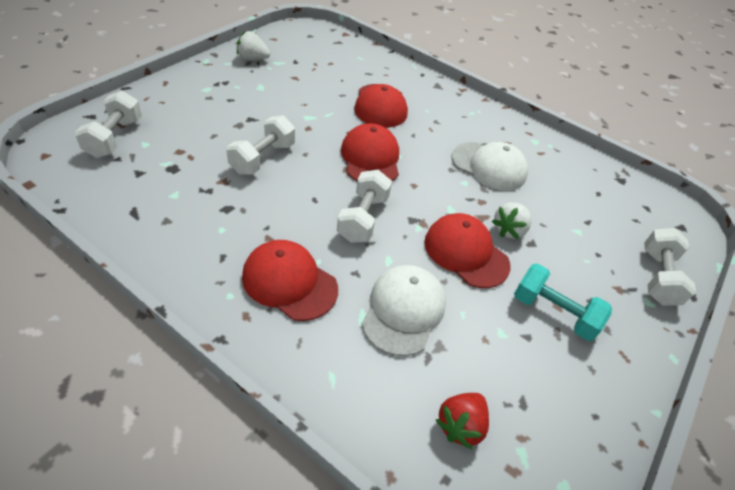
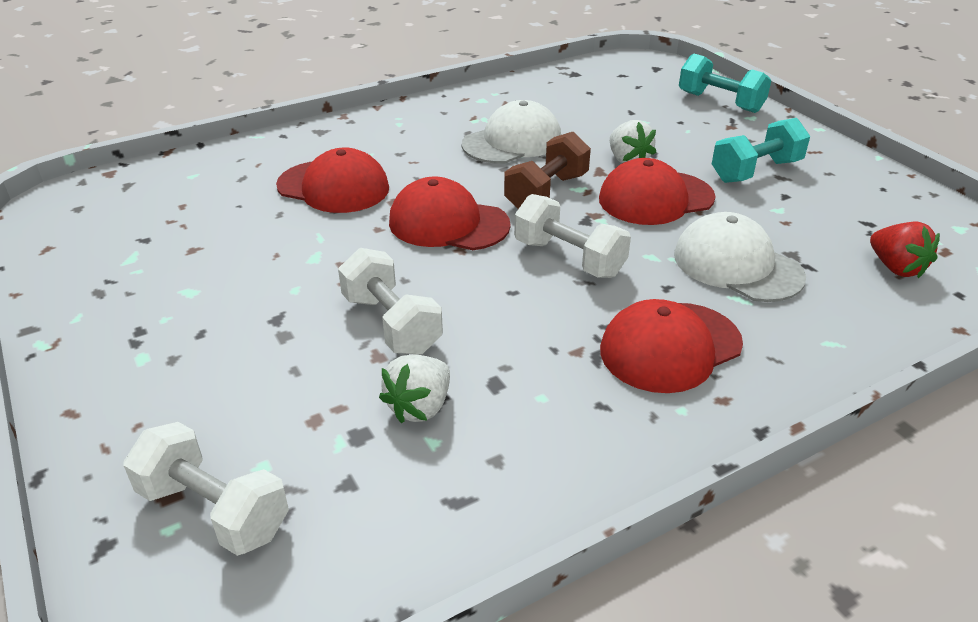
camera: 60 degrees left, 10 degrees down
white strawberry [237,31,270,60] -> white strawberry moved to [379,355,450,423]
white dumbbell [644,228,696,306] -> turquoise dumbbell [679,54,771,113]
none -> brown dumbbell [504,132,591,209]

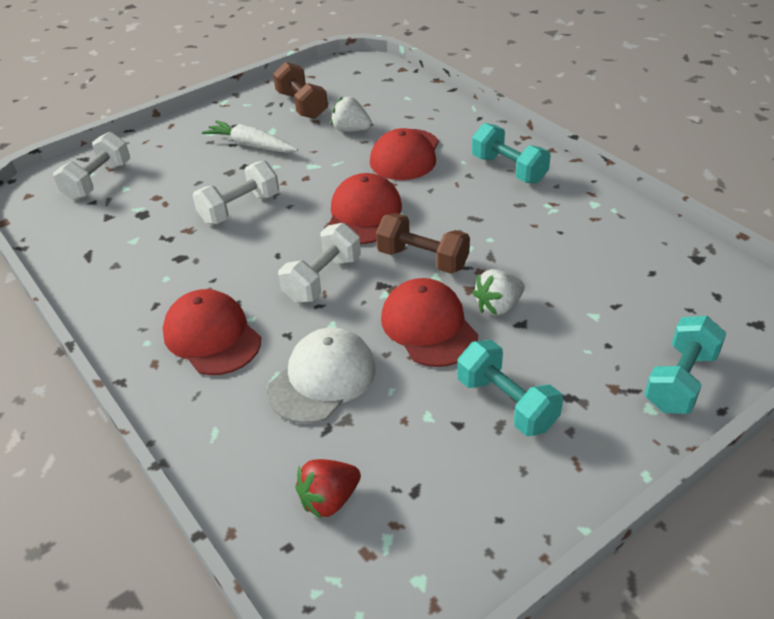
camera: 85 degrees right, 5 degrees up
white strawberry [379,355,450,423] -> white strawberry moved to [331,97,372,132]
white cap [462,100,561,164] -> none
none -> white carrot [202,120,298,153]
none -> brown dumbbell [273,62,328,119]
none -> turquoise dumbbell [472,123,551,184]

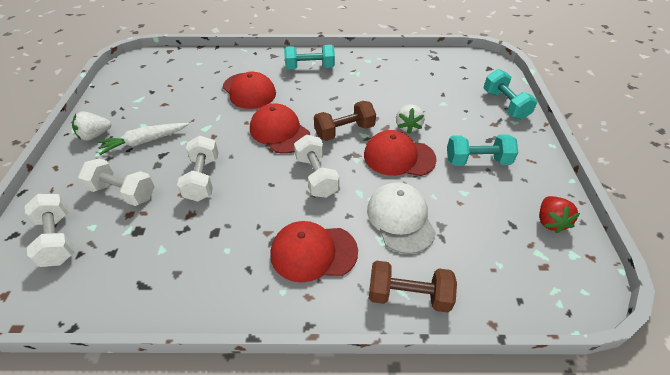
camera: 55 degrees left, 5 degrees up
brown dumbbell [273,62,328,119] -> brown dumbbell moved to [369,261,457,313]
red strawberry [295,459,361,519] -> red strawberry moved to [539,196,580,233]
white strawberry [331,97,372,132] -> white strawberry moved to [72,111,111,141]
none -> white dumbbell [78,158,155,206]

